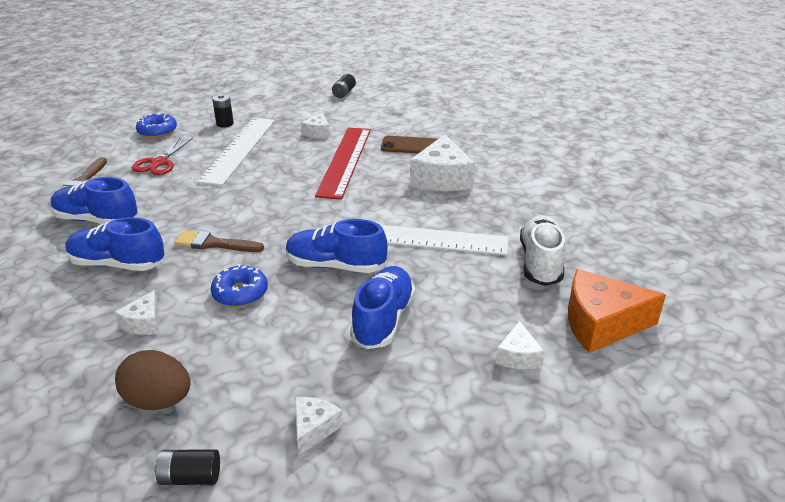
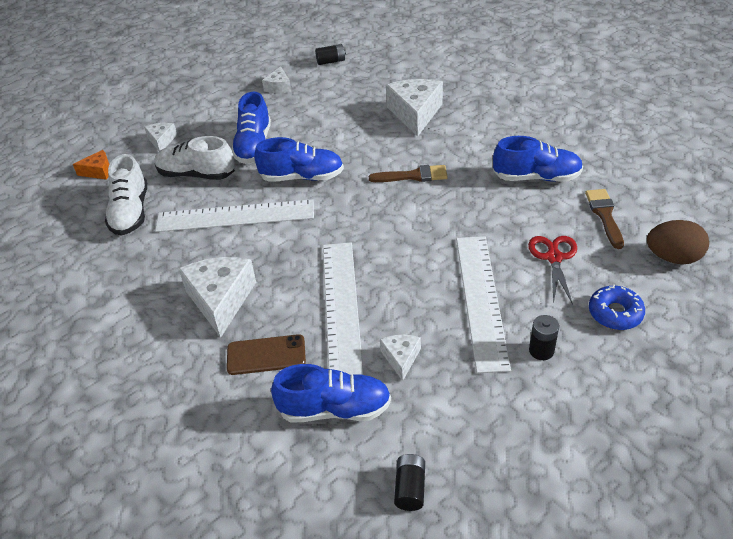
camera: 170 degrees right, 10 degrees up
blue shoe [66,217,165,271] -> blue shoe moved to [271,364,391,422]
white cheese [114,290,159,335] -> white cheese [386,79,443,137], size x1.92
brown egg [115,350,191,410] -> brown egg moved to [647,220,709,264]
blue donut [211,264,268,307] -> none
red ruler [315,127,371,200] -> white ruler [323,242,363,375]
orange cheese [568,269,666,353] -> orange cheese [73,150,109,180], size x0.52
none -> white shoe [154,136,235,180]

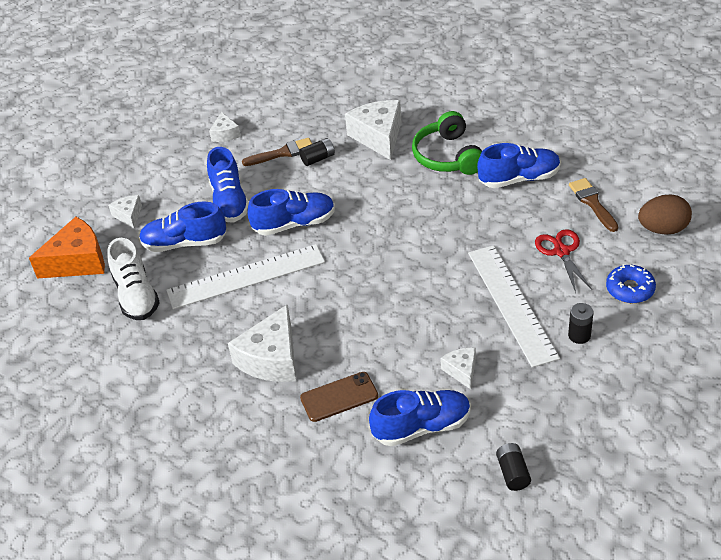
camera: 15 degrees left, 0 degrees up
orange cheese [73,150,109,180] -> orange cheese [29,217,105,279], size x1.92
white shoe [154,136,235,180] -> blue shoe [139,202,226,252]
white cheese [179,257,256,338] -> white cheese turned 135 degrees counterclockwise [228,305,296,382]
black battery [315,44,346,65] -> black battery moved to [299,138,335,166]
white ruler [323,242,363,375] -> none
brown brush [369,165,448,182] -> brown brush moved to [242,138,312,166]
none -> green headphones [412,111,482,175]

